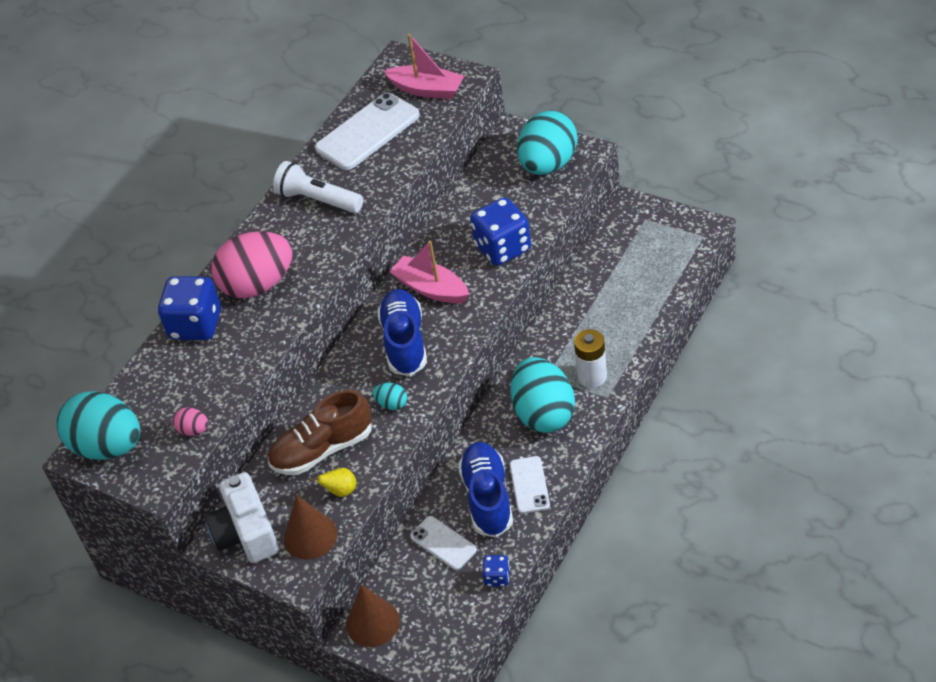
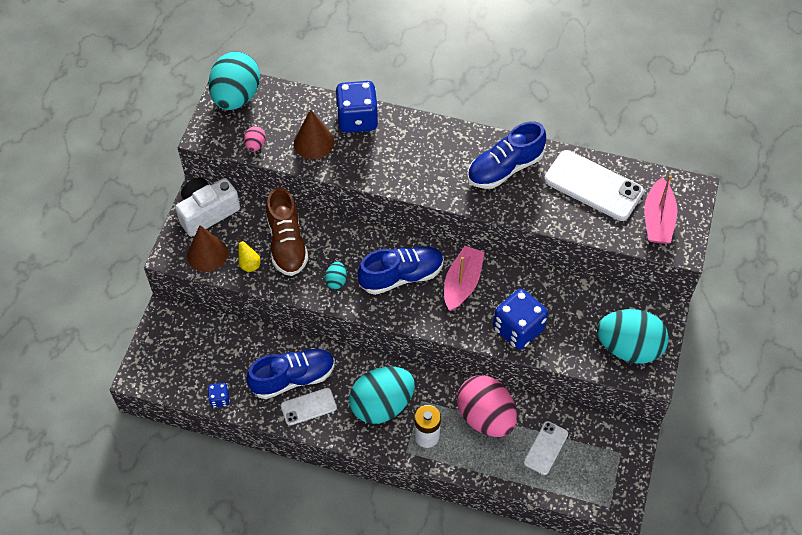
camera: 70 degrees right, 10 degrees up
pink egg [212,231,293,298] -> pink egg moved to [457,375,517,437]
brown shoe [268,390,372,475] -> brown shoe turned 150 degrees counterclockwise [266,187,309,276]
white flashlight [273,161,363,213] -> blue shoe [467,121,546,189]
brown cone [346,585,400,647] -> brown cone moved to [294,109,334,159]
white phone [410,516,477,570] -> white phone moved to [524,421,568,475]

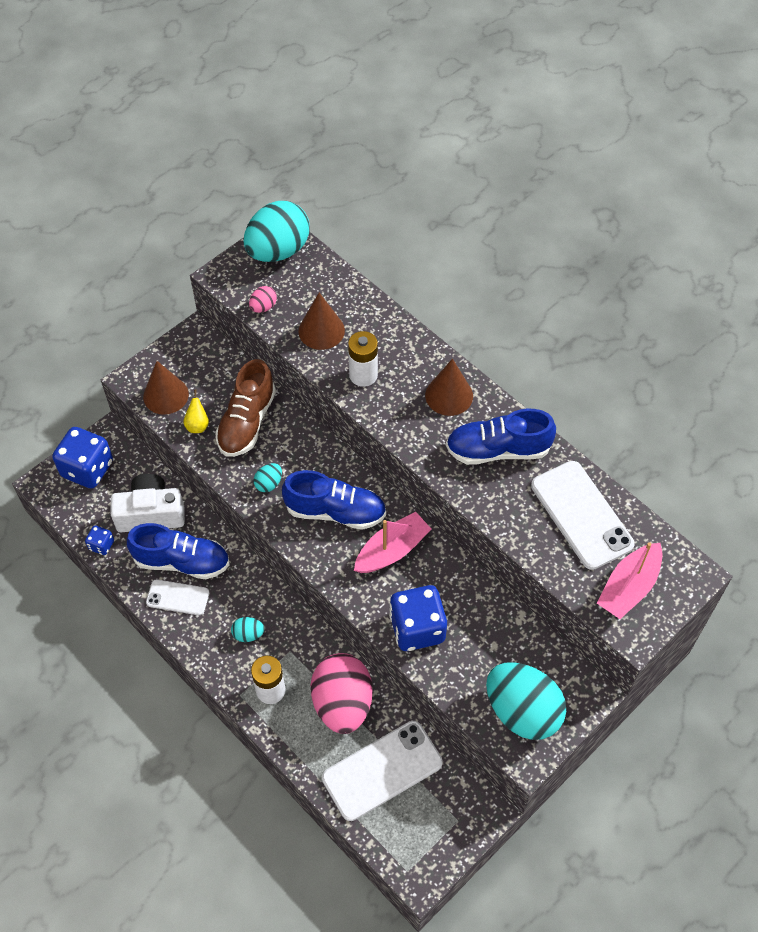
camera: 30 degrees right, 0 degrees up
white camera [175,178,240,237] -> white camera moved to [110,474,185,532]
blue dice [336,81,379,133] -> blue dice moved to [52,427,113,489]
turquoise egg [349,367,415,424] -> turquoise egg [231,617,265,642], size x0.42
white phone [524,421,568,475] -> white phone [322,721,443,821], size x1.78
none -> white battery [348,331,378,387]
none -> brown cone [425,359,473,416]

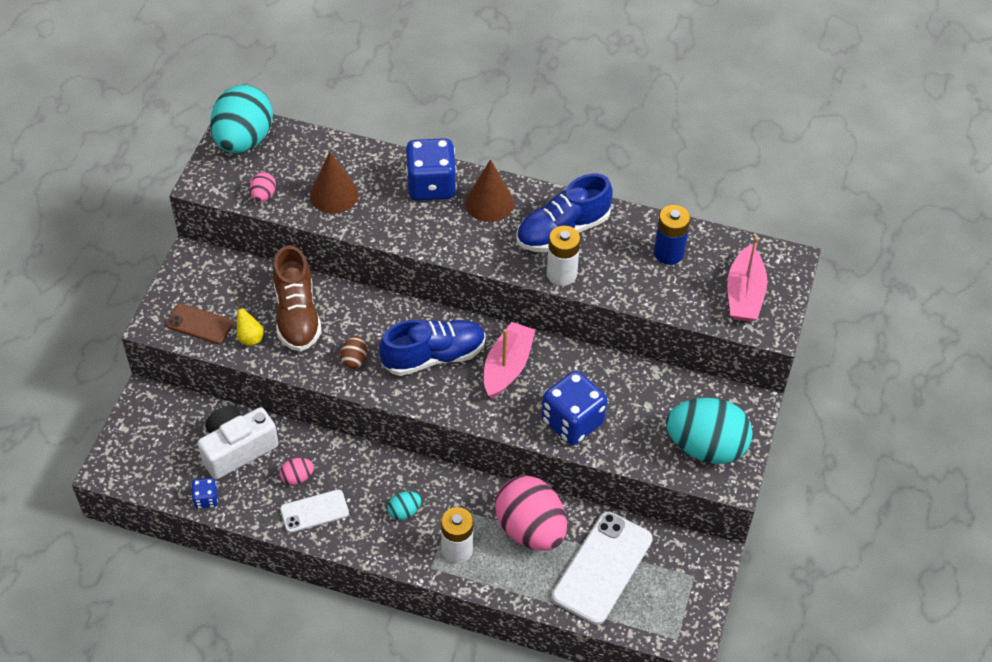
camera: 30 degrees left, 5 degrees down
blue dice [52,427,113,489] -> blue dice moved to [406,138,457,201]
blue shoe [127,523,230,579] -> pink egg [279,458,314,485]
brown cone [143,361,189,415] -> brown phone [166,303,233,344]
turquoise egg [254,463,282,492] -> brown egg [340,336,367,369]
white battery [348,331,378,387] -> white battery moved to [547,226,580,286]
white phone [531,461,635,570] -> blue battery [654,205,690,265]

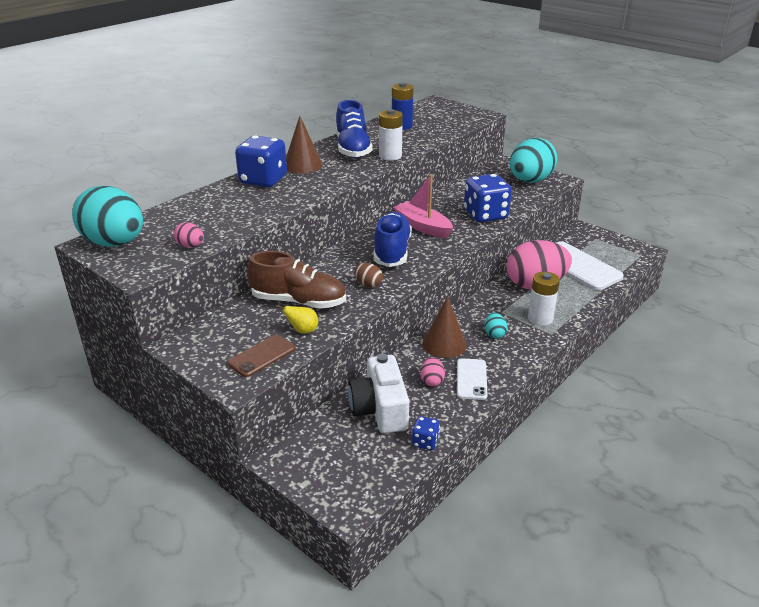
camera: 65 degrees left, 20 degrees down
brown cone [310,151,359,213] -> brown cone moved to [422,296,467,358]
pink boat [727,237,767,322] -> none

